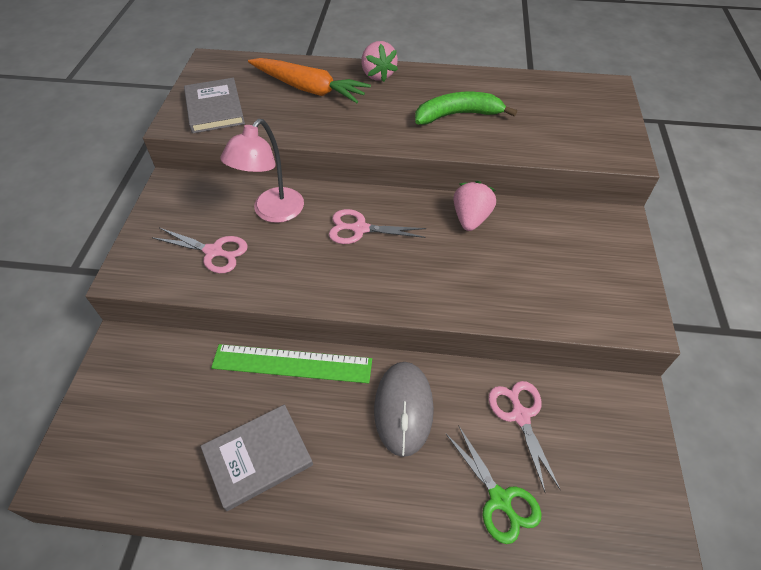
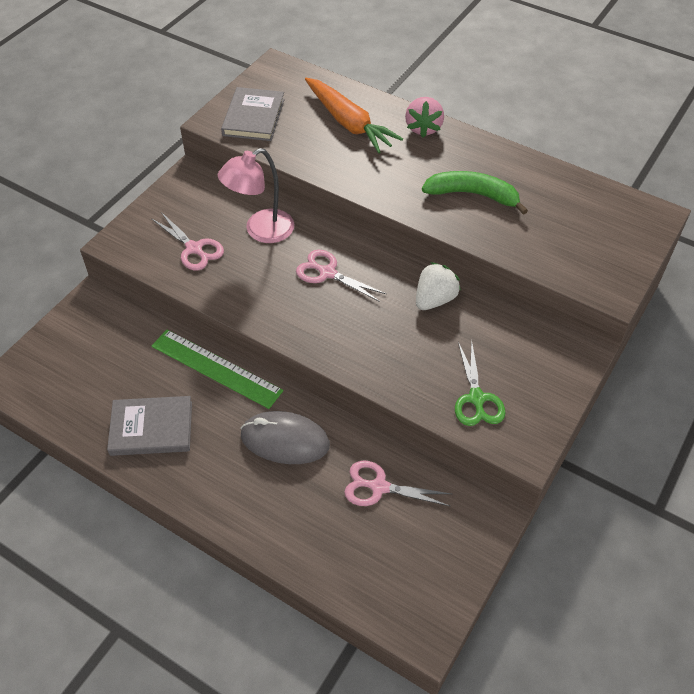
camera: 25 degrees right, 0 degrees up
grey mouse [374,362,434,457] -> grey mouse turned 75 degrees clockwise [240,411,330,464]
green scissors [445,425,542,544] -> green scissors moved to [455,340,506,426]
pink strawberry [453,181,496,231] -> white strawberry [416,262,461,310]
pink scissors [488,381,560,492] -> pink scissors turned 90 degrees counterclockwise [344,460,451,507]

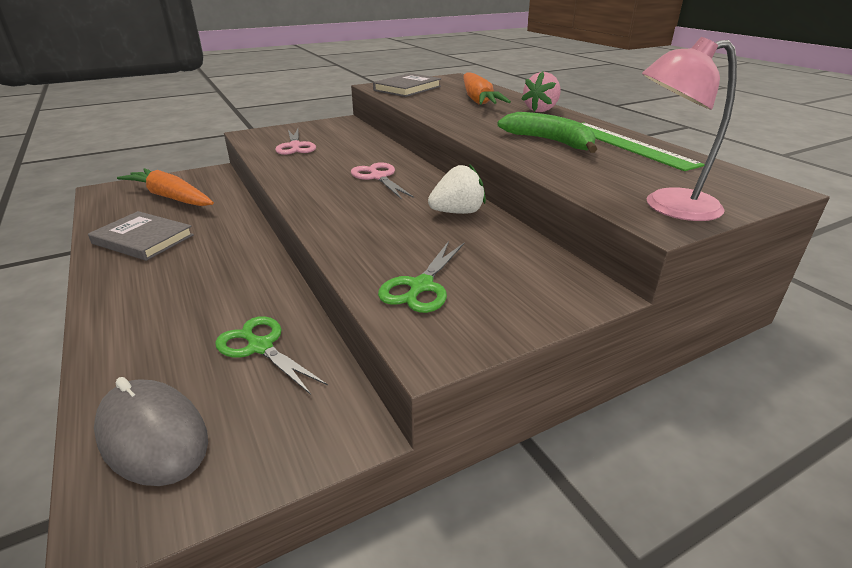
camera: 30 degrees right, 20 degrees down
green ruler [151,330,283,409] -> green ruler moved to [582,122,705,171]
pink lamp [218,148,294,243] -> pink lamp moved to [642,37,737,221]
grey mouse [240,411,330,464] -> grey mouse moved to [94,377,208,486]
pink scissors [344,460,451,507] -> green scissors [215,316,328,395]
none -> orange carrot [117,168,214,206]

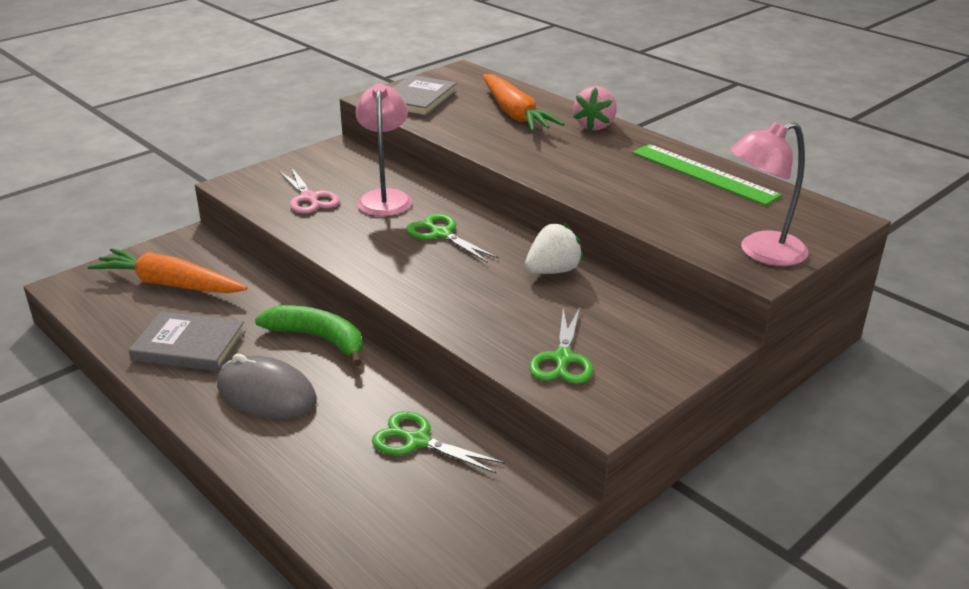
camera: 15 degrees left, 0 degrees up
grey mouse [94,377,208,486] -> grey mouse moved to [217,353,317,419]
pink scissors [351,162,414,199] -> green scissors [406,214,499,263]
green banana [498,112,597,153] -> green banana moved to [255,305,363,366]
none -> pink lamp [355,83,412,216]

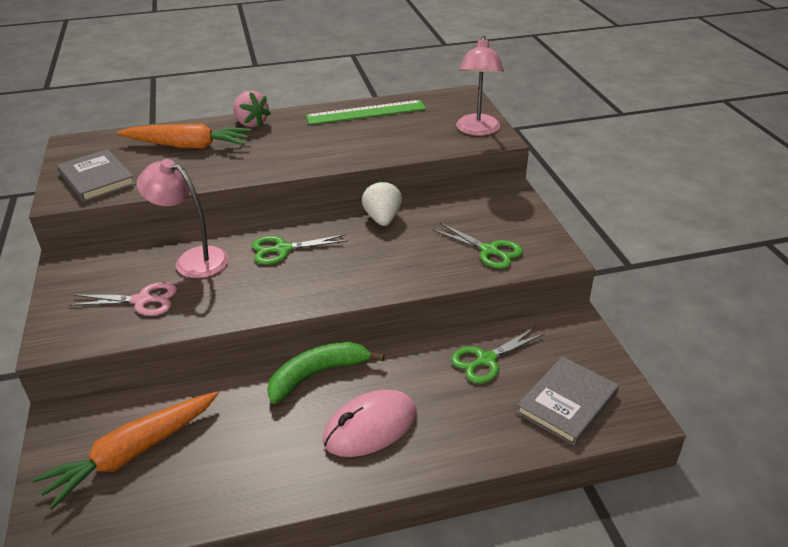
camera: 60 degrees left, 5 degrees up
grey book [129,312,246,372] -> grey book moved to [516,356,619,446]
grey mouse [217,353,317,419] -> pink mouse [323,390,416,457]

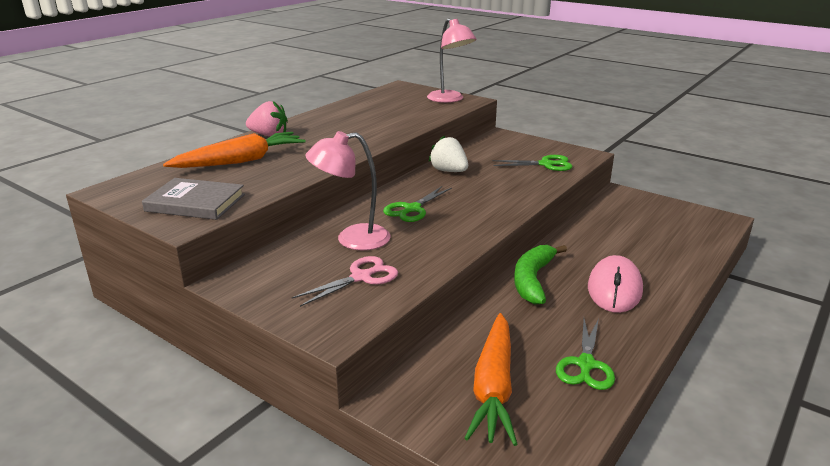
camera: 40 degrees left, 10 degrees down
green ruler [306,100,426,125] -> none
green scissors [451,327,545,383] -> green scissors moved to [556,318,615,390]
grey book [516,356,619,446] -> none

